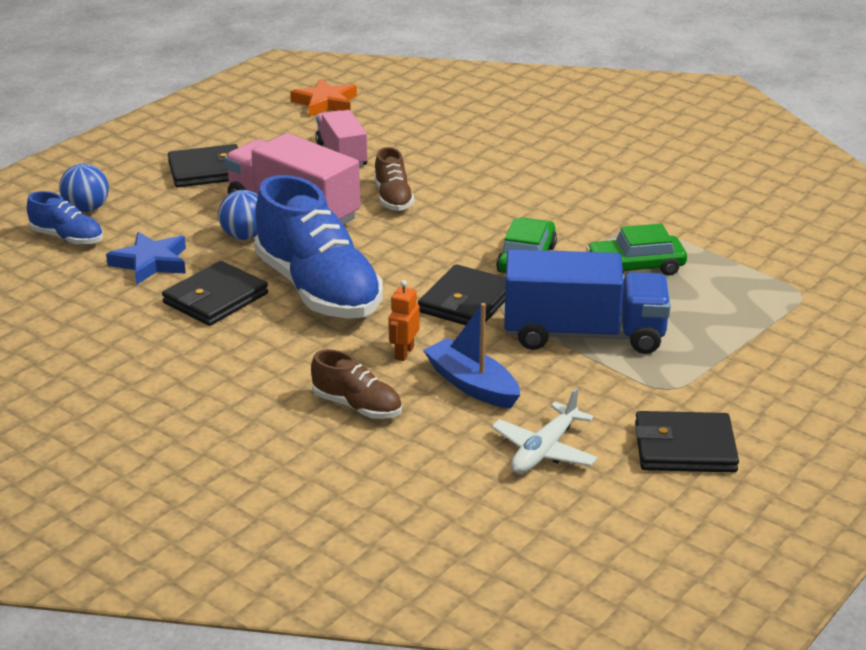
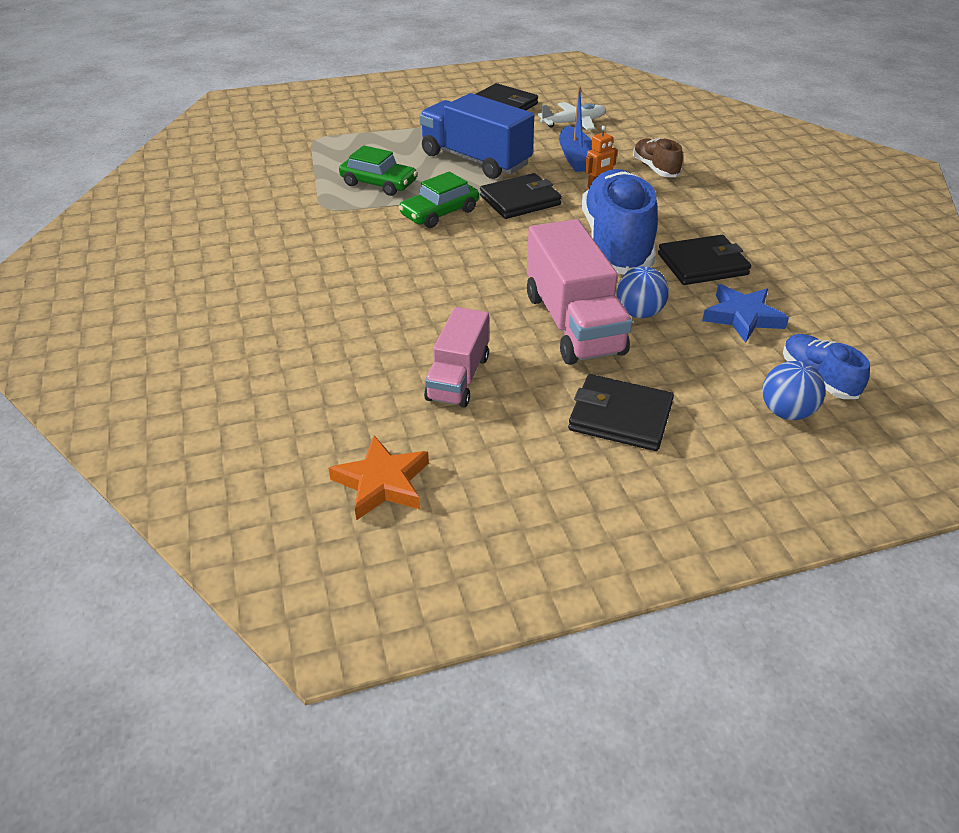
camera: 145 degrees left, 10 degrees up
brown shoe [374,147,414,211] -> none

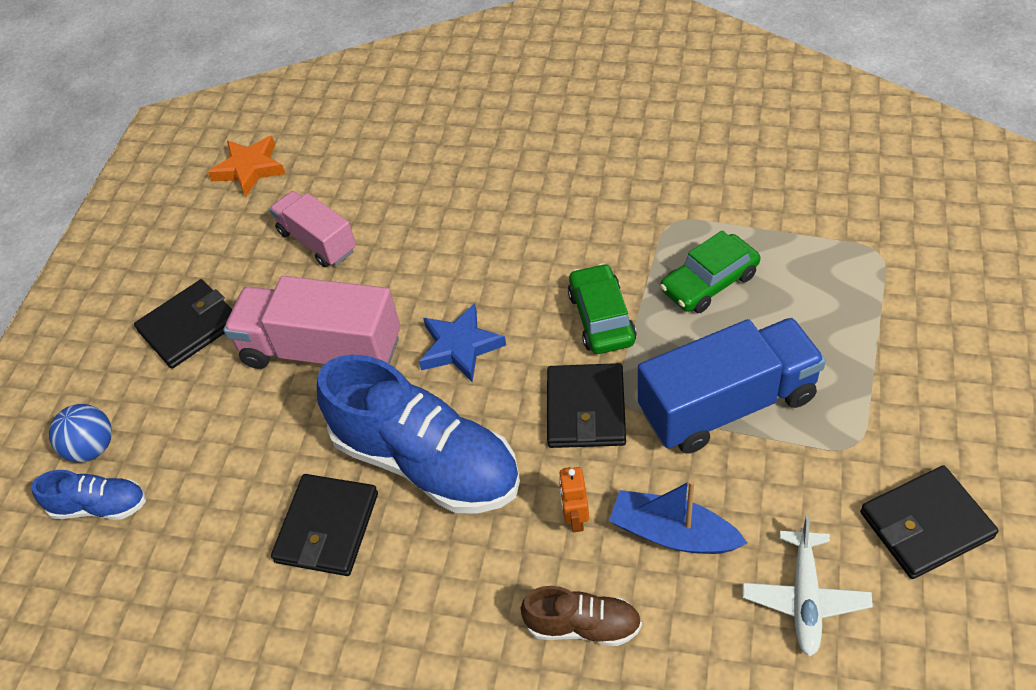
camera: 125 degrees right, 10 degrees up
blue ball [616,266,669,318] -> none
blue star [702,284,789,343] -> blue star moved to [419,303,506,382]

